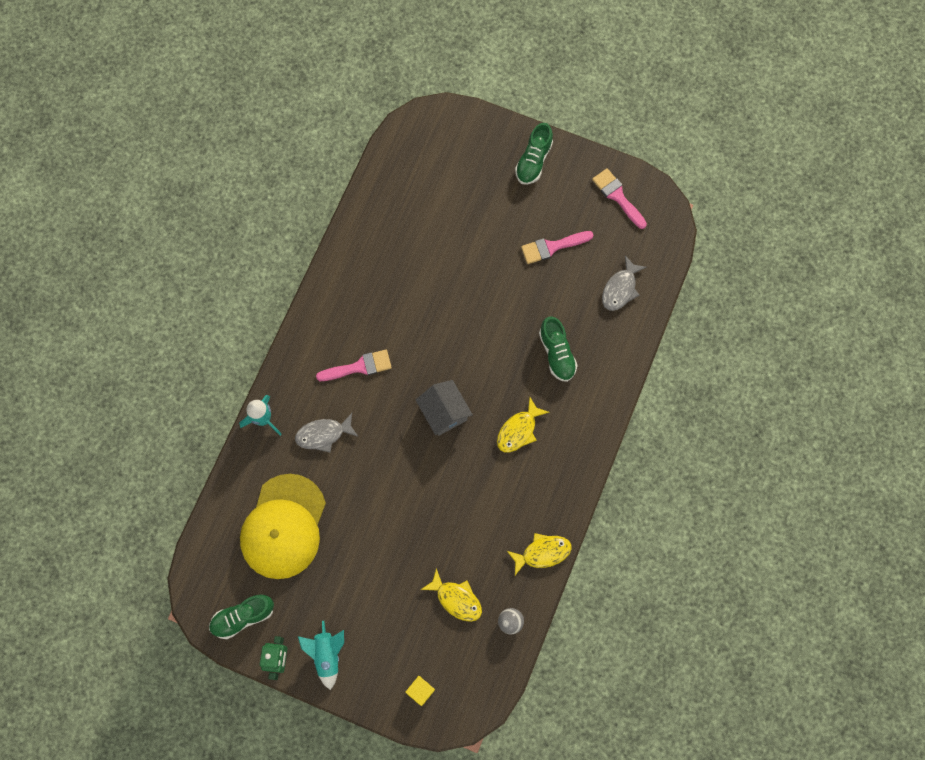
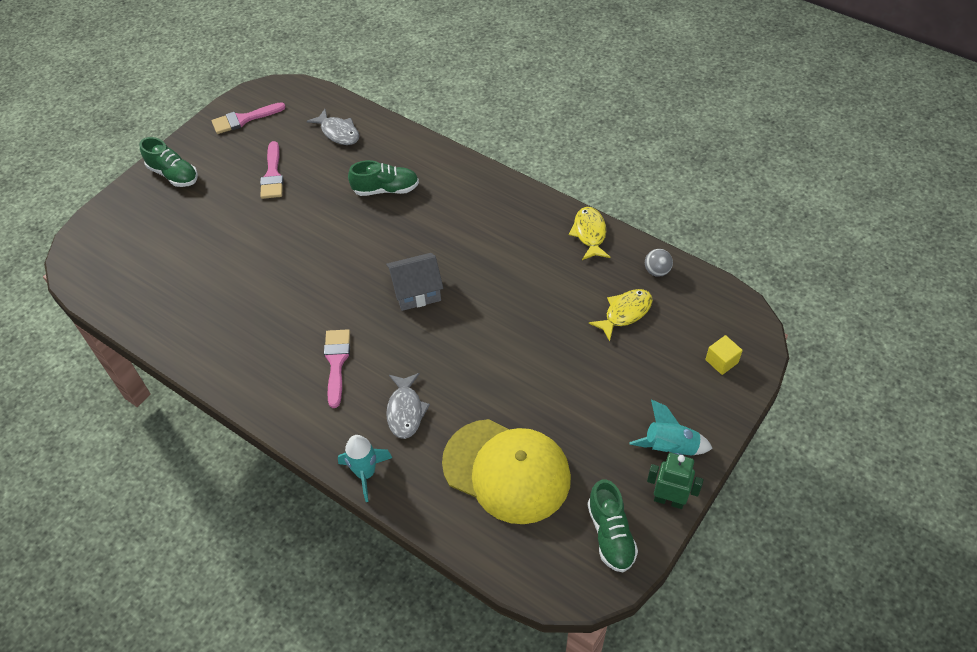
camera: 75 degrees left, 20 degrees down
yellow fish [497,397,550,452] -> none

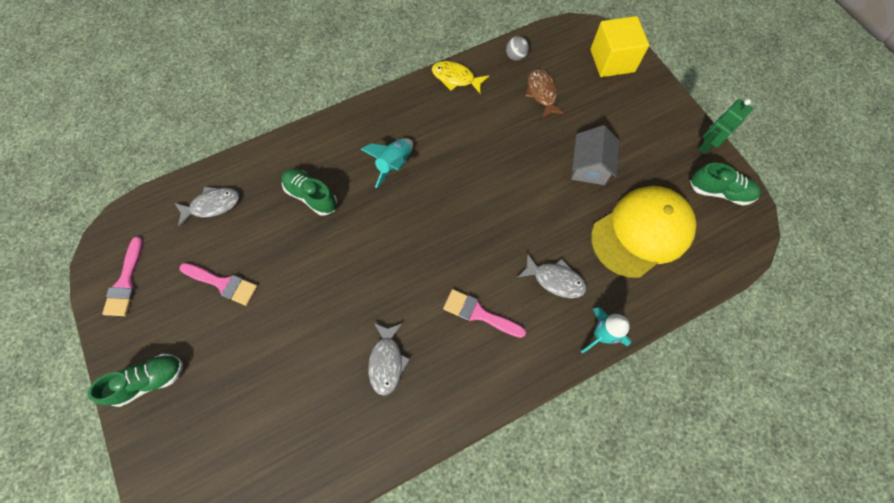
camera: 65 degrees left, 15 degrees up
green shoe [348,160,419,196] -> green shoe turned 75 degrees counterclockwise [282,169,337,215]
grey house [386,253,443,311] -> grey house moved to [571,125,619,185]
yellow fish [588,289,653,341] -> brown fish [525,69,565,119]
turquoise rocket [630,400,713,456] -> turquoise rocket moved to [360,138,413,188]
yellow cube [705,335,743,375] -> yellow cube [590,16,649,77], size x2.05
none -> grey fish [368,323,410,396]

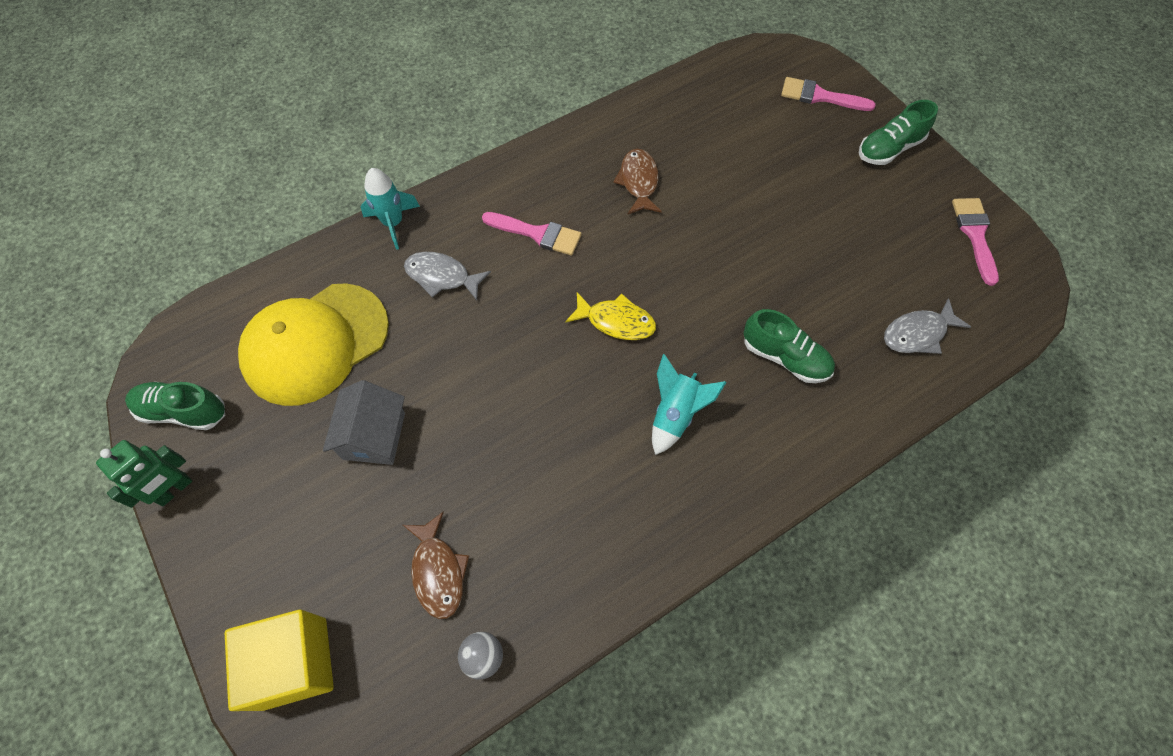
camera: 175 degrees right, 5 degrees down
pink brush [179,263,258,306] -> pink brush moved to [781,77,876,111]
grey fish [368,323,410,396] -> brown fish [613,149,662,214]
yellow fish [432,61,489,95] -> yellow fish moved to [565,292,656,340]

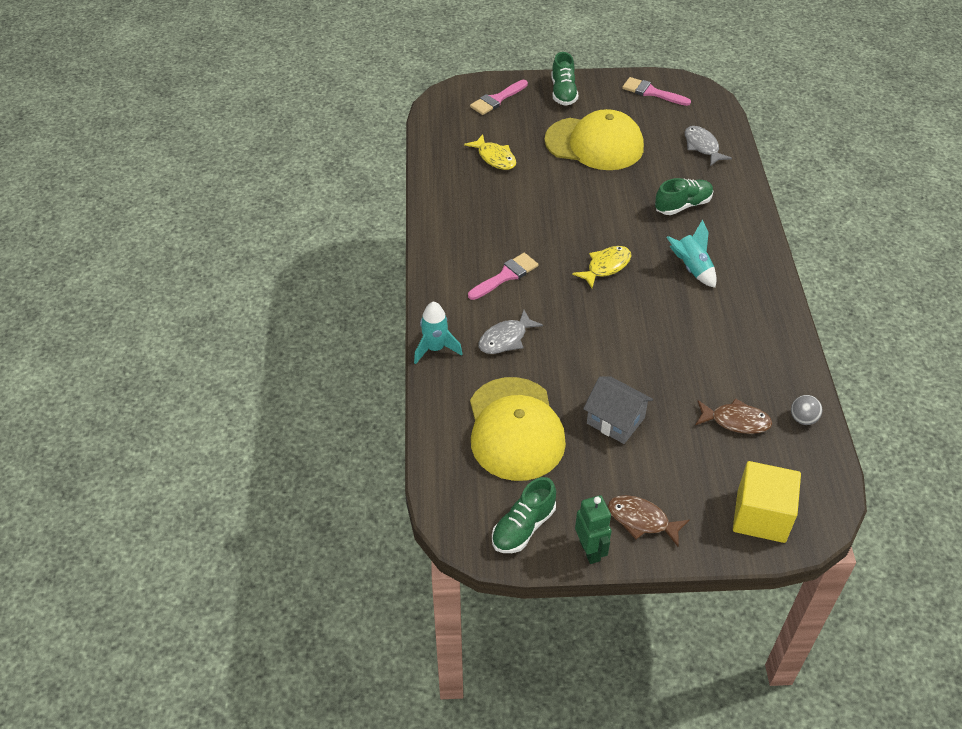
camera: 60 degrees left, 15 degrees down
brown fish [613,149,662,214] -> brown fish moved to [608,495,690,546]
grey fish [884,298,971,354] -> grey fish turned 150 degrees clockwise [685,126,732,166]
none -> yellow fish [464,134,516,170]
none -> yellow cap [544,109,644,170]

